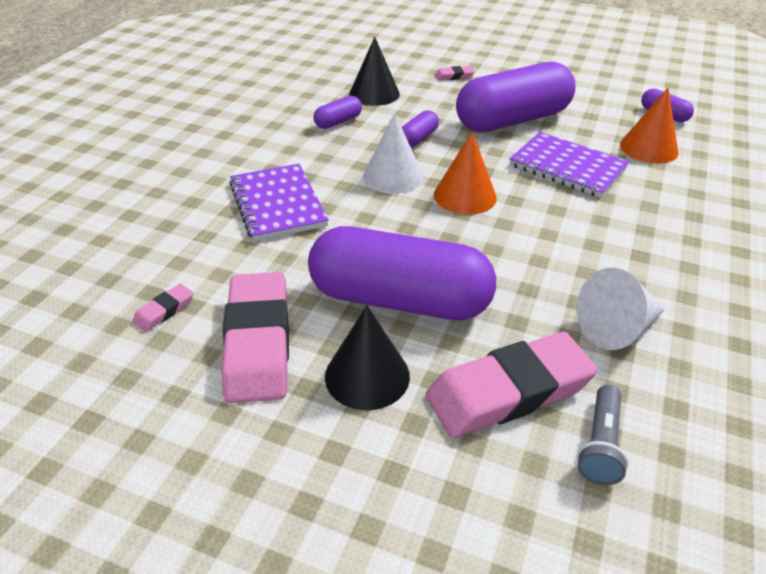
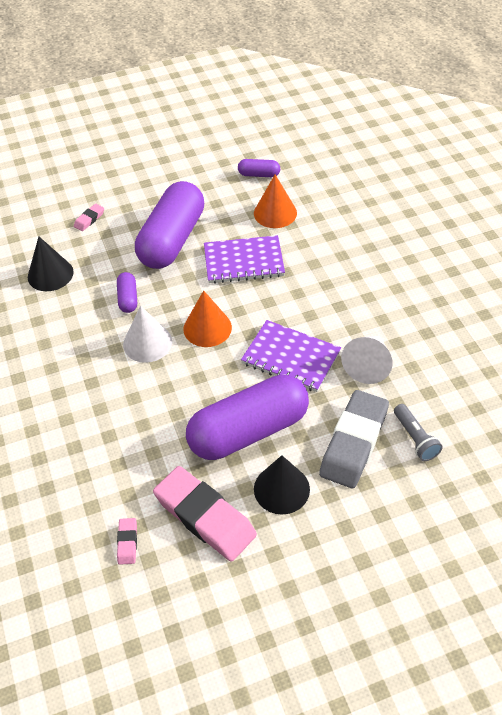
camera: 40 degrees left, 10 degrees up
purple notebook [229,164,329,241] -> purple notebook moved to [241,320,341,392]
purple capsule [313,96,362,129] -> none
pink eraser [426,332,598,438] -> grey eraser [319,390,389,488]

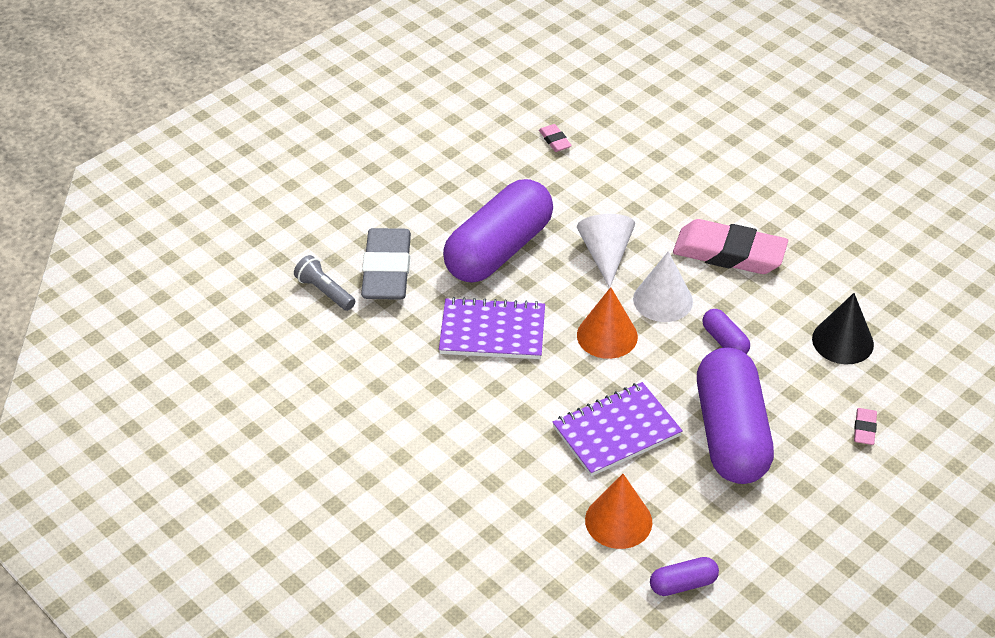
camera: 155 degrees right, 5 degrees down
pink eraser [153,466,257,561] -> pink eraser moved to [673,219,788,274]
black cone [254,455,310,514] -> none
white cone [341,336,392,384] -> white cone moved to [577,214,635,288]

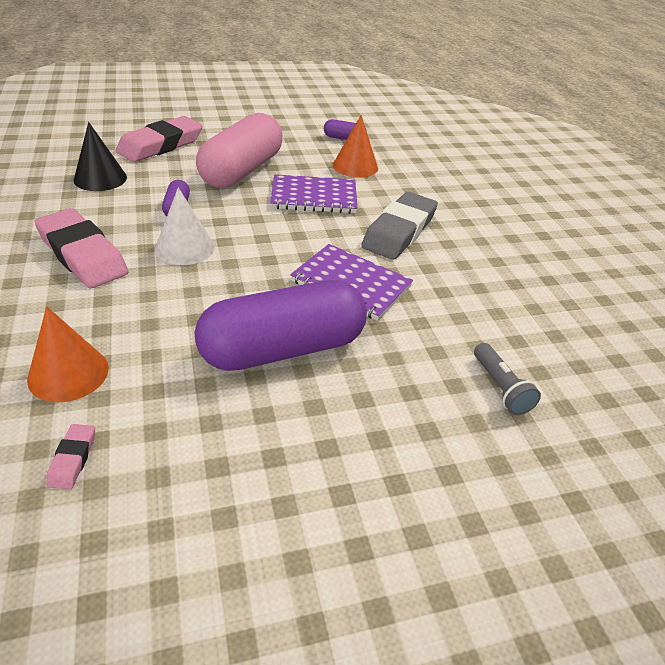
camera: 155 degrees left, 5 degrees down
grey eraser [361,228,411,300] -> grey eraser moved to [361,192,438,260]
white cone [577,214,635,288] -> none
orange cone [577,287,638,359] -> orange cone moved to [27,307,109,402]
purple capsule [697,347,774,484] -> pink capsule [196,113,283,188]
pink eraser [854,408,877,445] -> pink eraser [116,116,202,162], size x2.36

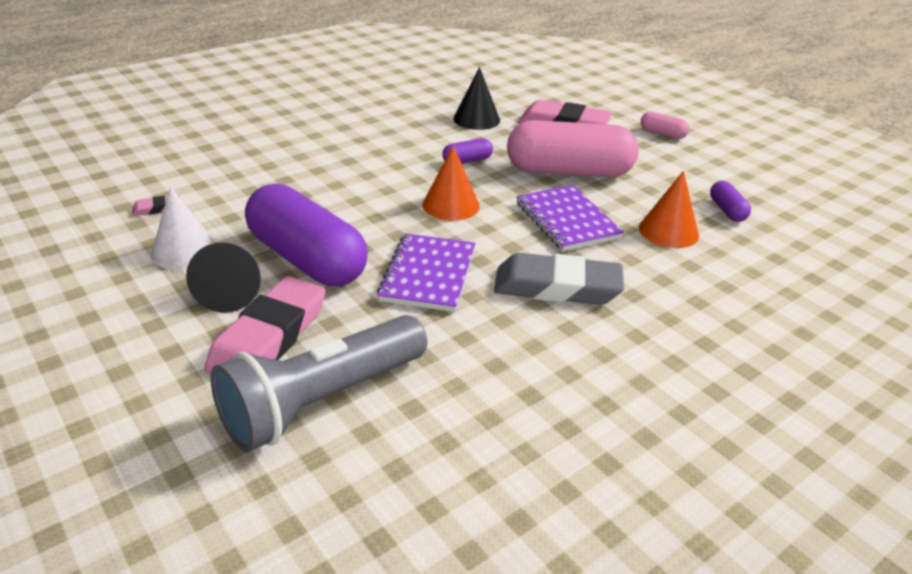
camera: 70 degrees right, 5 degrees down
orange cone [27,307,109,402] -> orange cone moved to [422,145,480,221]
pink eraser [35,208,128,288] -> pink eraser moved to [205,276,326,374]
white cone [155,187,215,265] -> white cone moved to [151,186,216,270]
grey flashlight [474,343,541,415] -> grey flashlight [210,315,427,452], size x2.23
none -> black cone [186,243,261,313]
none -> pink capsule [641,111,689,139]

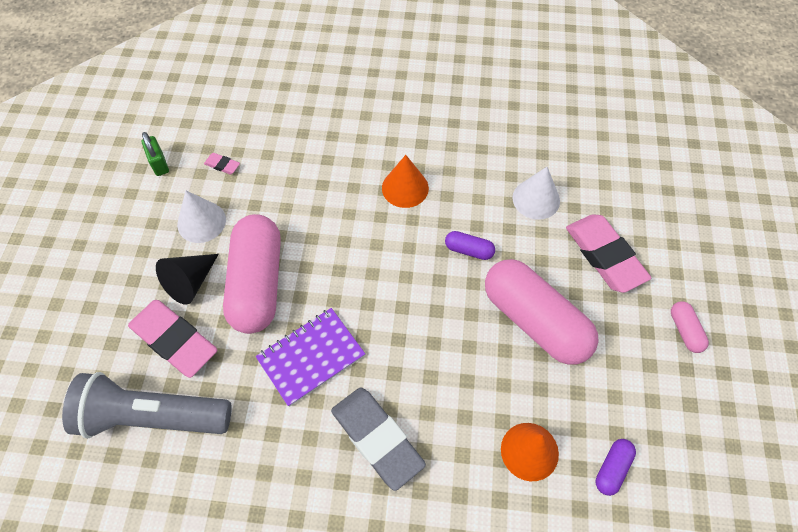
camera: 45 degrees right, 25 degrees up
pink eraser [205,276,326,374] -> pink eraser turned 60 degrees clockwise [128,300,217,378]
purple capsule [245,183,368,286] -> pink capsule [223,214,281,334]
orange cone [422,145,480,221] -> orange cone moved to [382,155,429,208]
black cone [453,67,500,130] -> white cone [512,167,560,220]
purple notebook [516,185,624,251] -> none
none -> green padlock [142,132,169,176]

